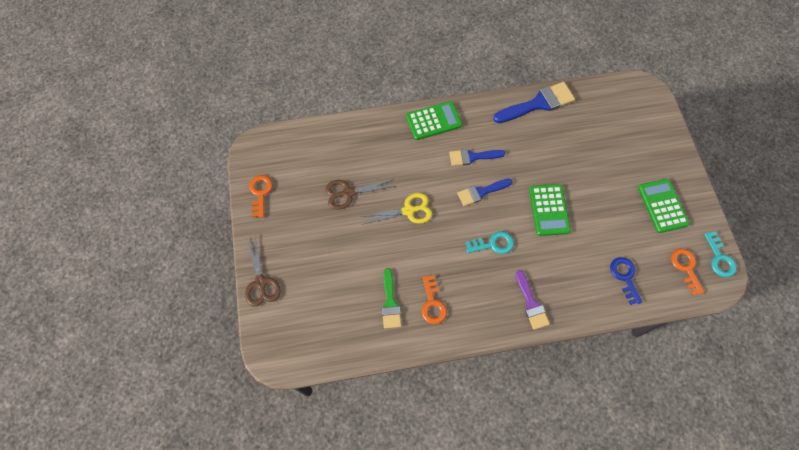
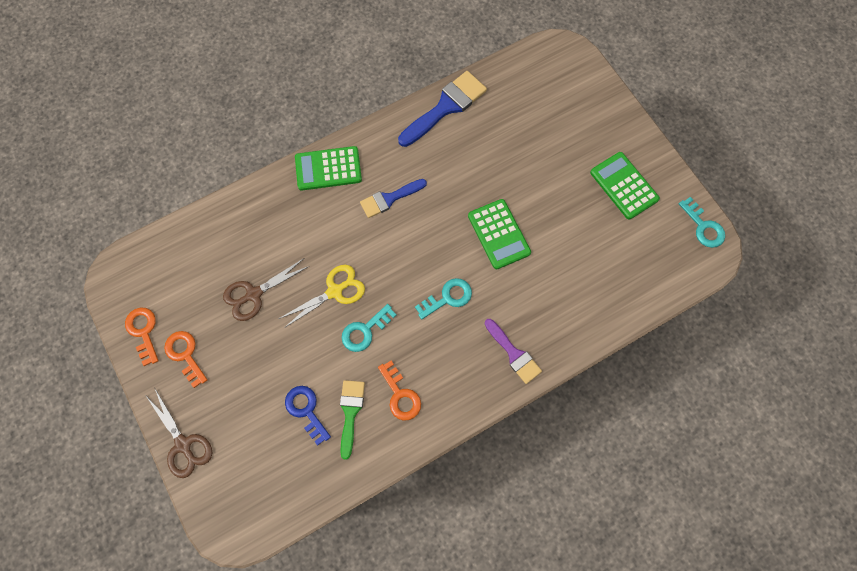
camera: 20 degrees left, 5 degrees up
green brush [382,268,401,329] -> green brush turned 150 degrees counterclockwise [340,380,365,460]
green calculator [406,101,462,140] -> green calculator turned 150 degrees counterclockwise [295,146,362,190]
blue brush [457,178,513,206] -> none
blue key [610,257,642,305] -> blue key moved to [285,386,331,446]
orange key [671,248,705,296] -> orange key moved to [164,331,208,388]
none -> turquoise key [342,304,397,352]

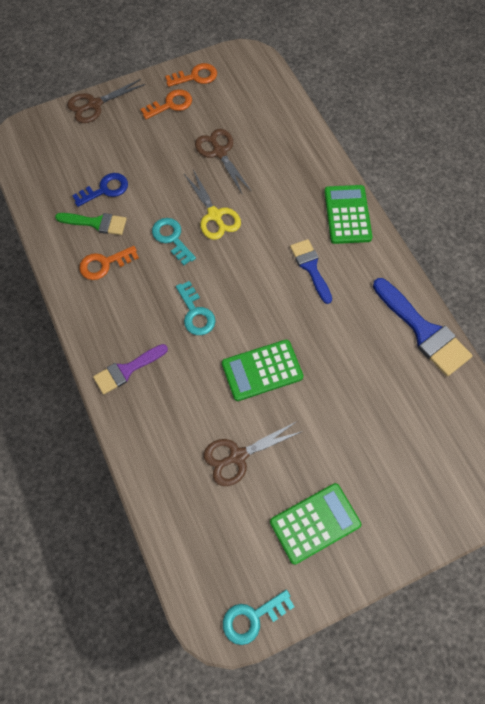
camera: 95 degrees right, 5 degrees down
none -> brown scissors [203,421,303,486]

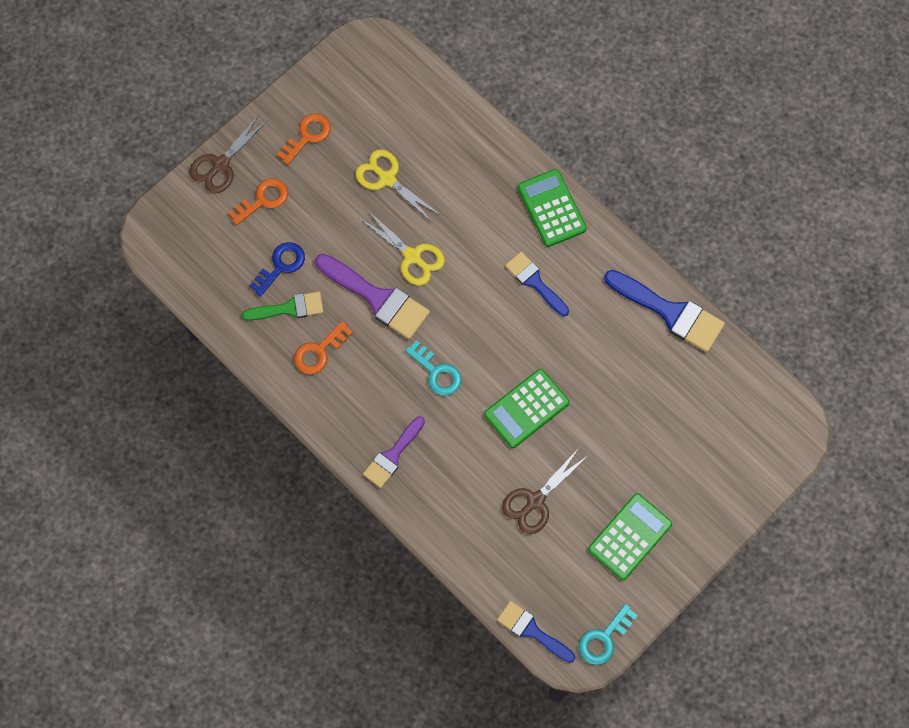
camera: 20 degrees left, 5 degrees up
turquoise key [152,218,196,265] -> purple brush [315,254,430,339]
orange key [165,63,217,87] -> orange key moved to [228,178,288,225]
brown scissors [195,129,252,194] -> yellow scissors [355,150,440,223]
none -> blue brush [497,601,575,663]

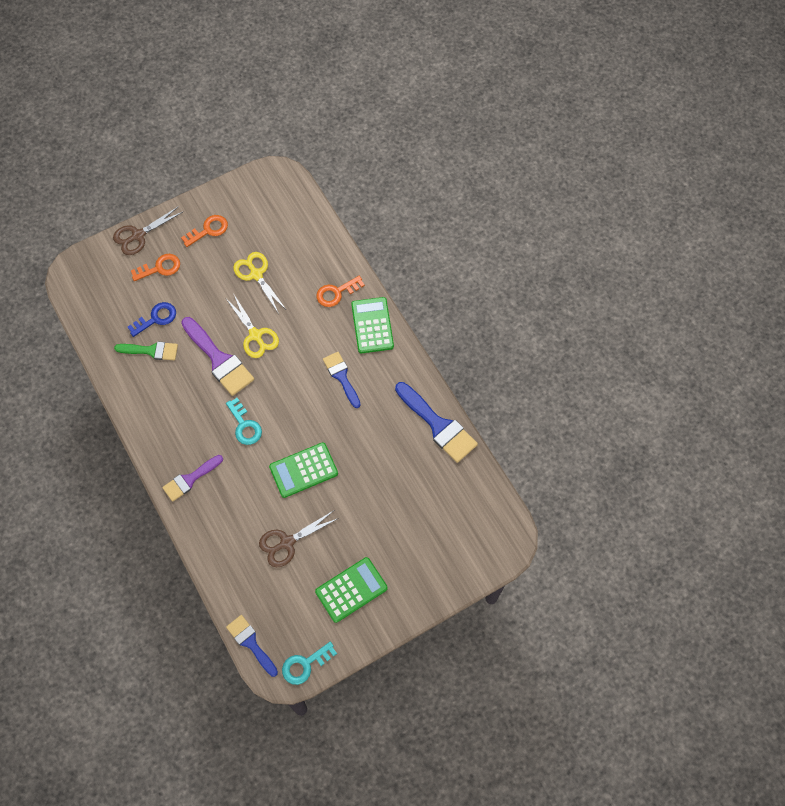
camera: 15 degrees right, 5 degrees down
orange key [294,321,353,374] -> orange key moved to [316,276,365,307]

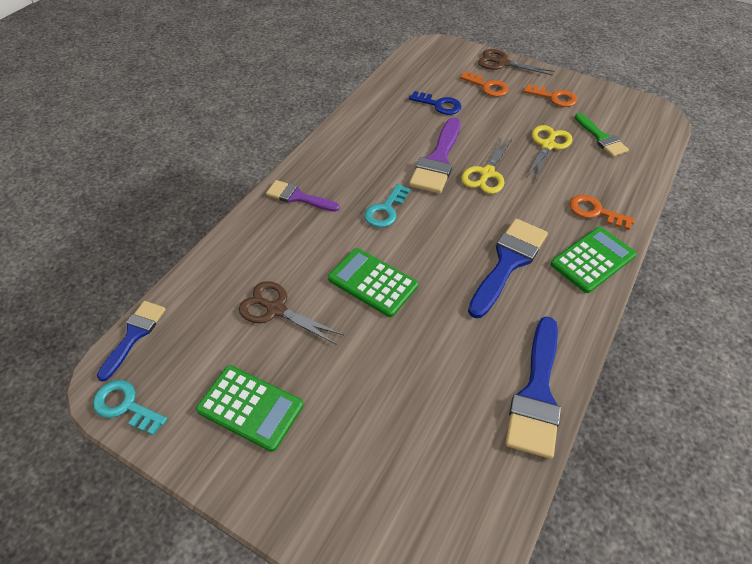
camera: 60 degrees right, 15 degrees down
green brush [114,342,178,360] -> green brush moved to [575,113,629,157]
blue brush [323,352,361,408] -> blue brush [468,219,548,318], size x1.59

